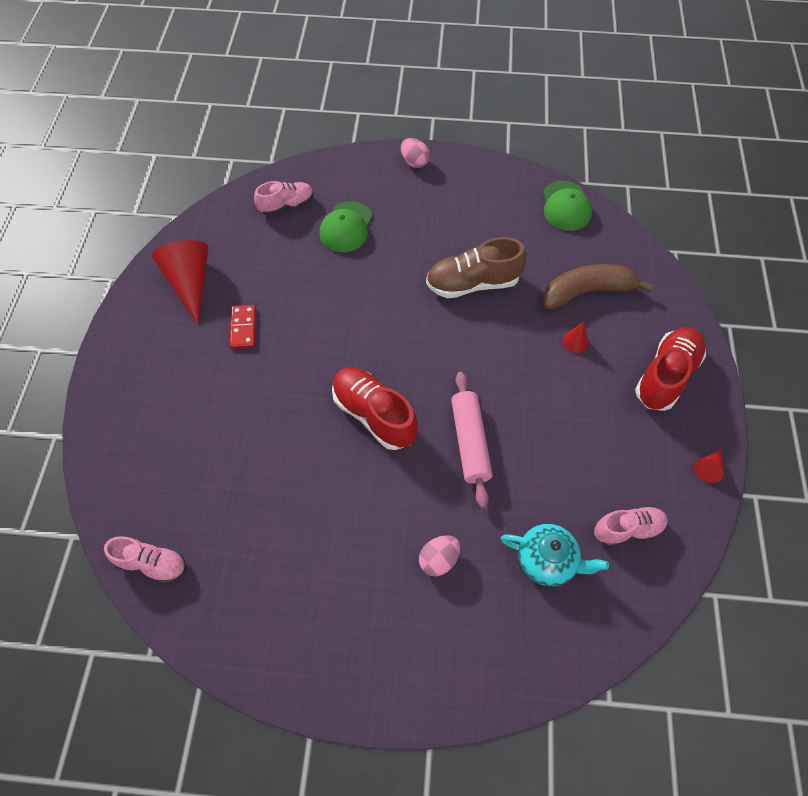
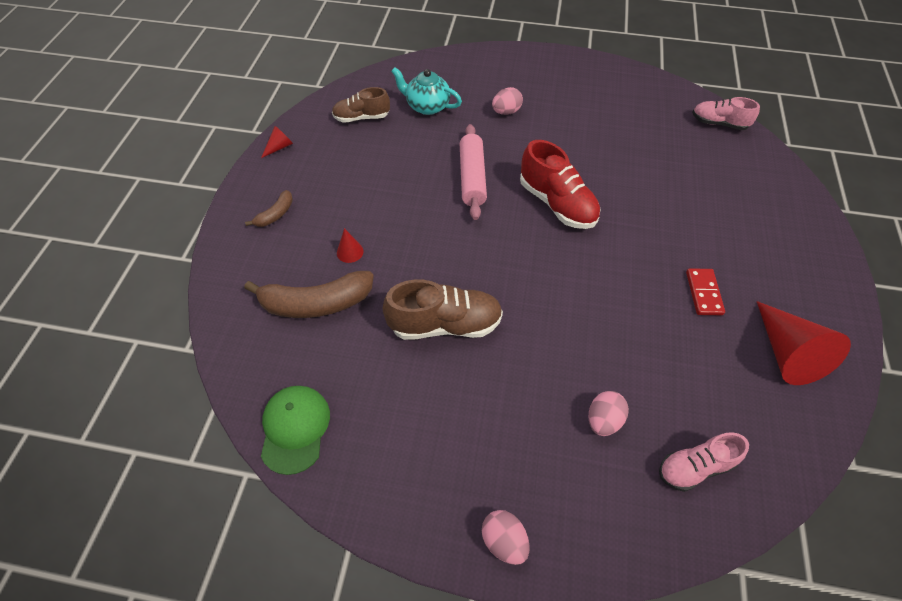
camera: 175 degrees left, 5 degrees down
green cap [320,201,372,252] -> pink egg [589,391,629,436]
pink shoe [594,506,668,547] -> brown shoe [332,87,390,123]
red shoe [635,327,706,411] -> brown banana [245,190,293,227]

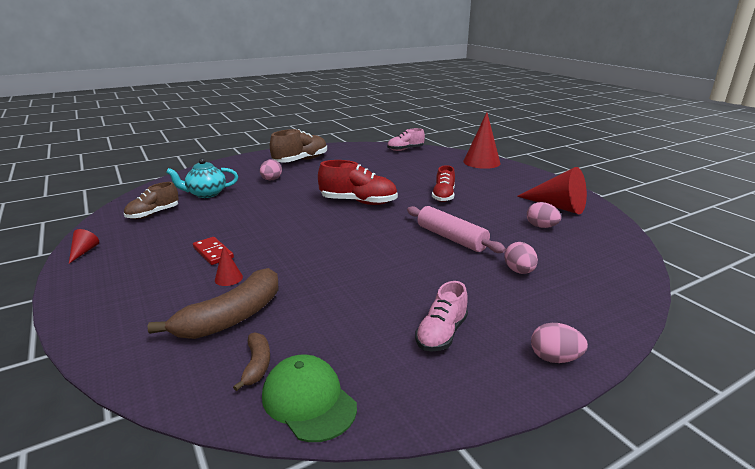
camera: 40 degrees left, 30 degrees down
brown banana [245,190,293,227] -> brown banana moved to [233,332,270,391]
brown shoe [382,280,503,340] -> brown shoe moved to [270,129,327,163]
pink rolling pin [460,124,487,220] -> pink rolling pin moved to [407,206,506,253]
pink shoe [659,432,749,492] -> pink shoe moved to [415,281,468,352]
red domino [686,268,725,315] -> red domino moved to [193,237,234,265]
none -> red shoe [432,165,455,202]
none -> red cone [463,112,501,169]
none -> pink egg [527,202,561,228]

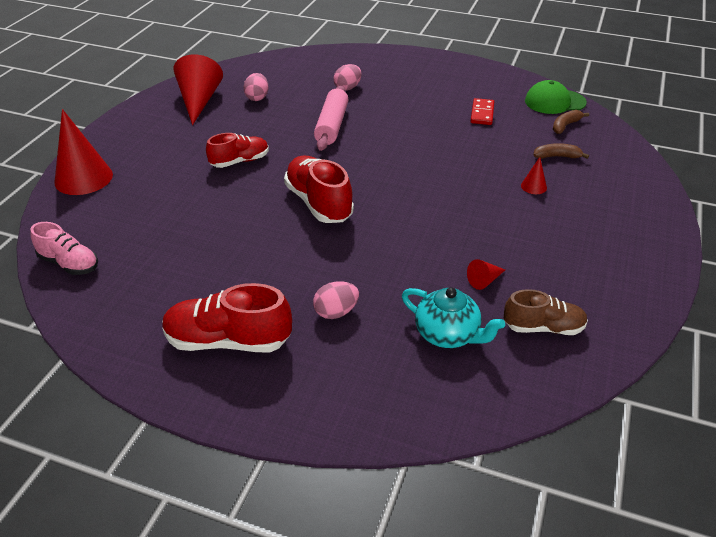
camera: 130 degrees left, 15 degrees up
red cone [69,229,99,264] -> red cone moved to [467,259,505,290]
brown banana [148,268,278,339] -> brown banana [533,143,589,159], size x0.50
red domino [193,237,234,265] -> red domino moved to [470,98,494,125]
green cap [262,354,357,442] -> green cap turned 75 degrees clockwise [525,80,587,114]
brown shoe [270,129,327,163] -> red shoe [162,283,292,352]
pink shoe [415,281,468,352] -> none
pink egg [531,323,588,363] -> none

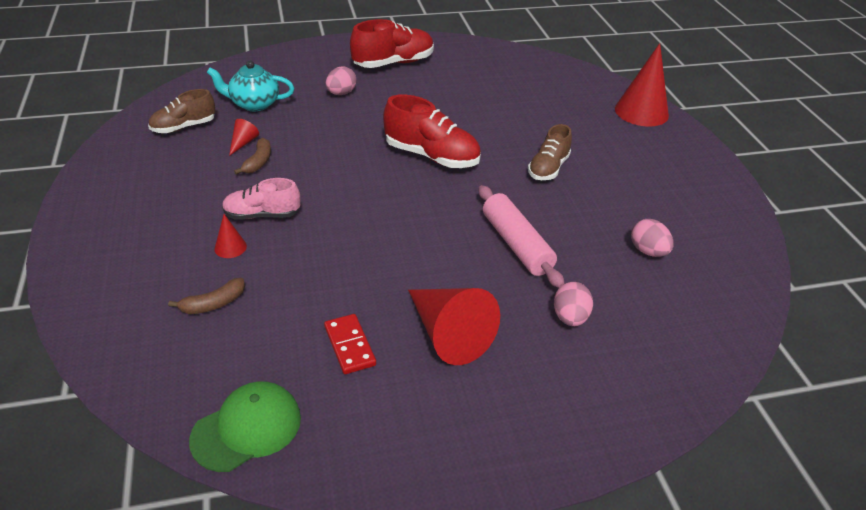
camera: 145 degrees right, 0 degrees up
pink shoe [30,222,98,275] -> pink shoe moved to [222,178,301,220]
red cone [174,54,223,125] -> red cone moved to [408,288,500,365]
red shoe [206,133,269,168] -> brown shoe [528,124,572,180]
brown banana [553,110,589,134] -> brown banana moved to [234,138,271,174]

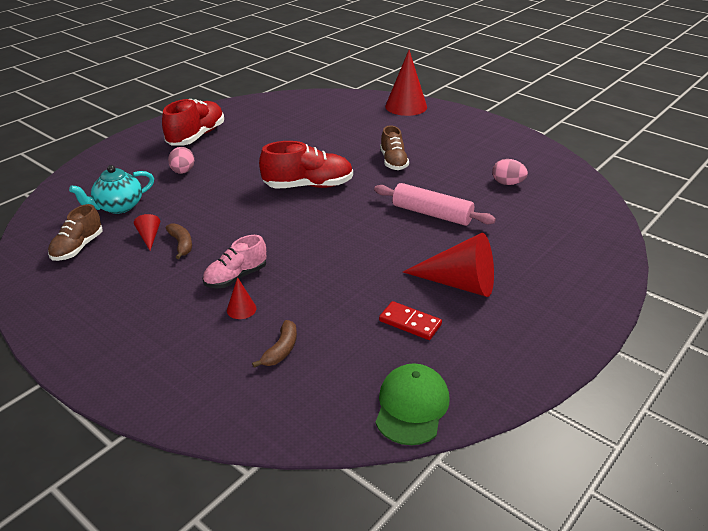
camera: 35 degrees left, 5 degrees down
pink egg [554,282,593,326] -> none

